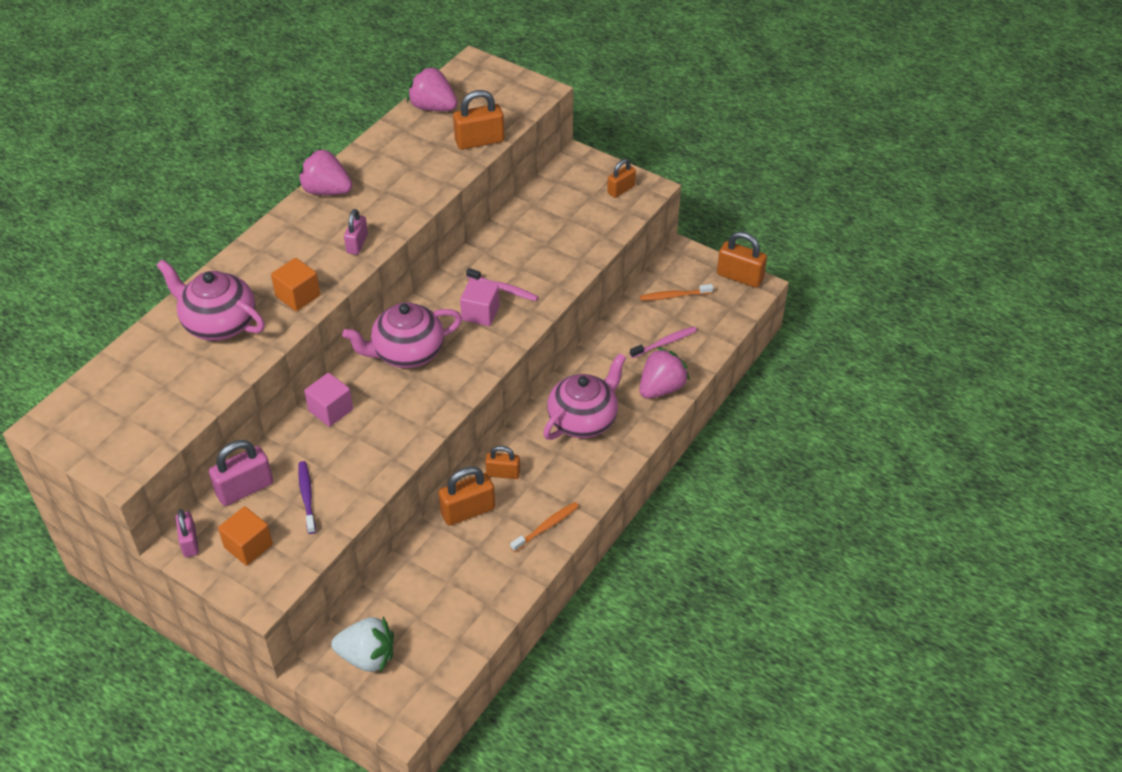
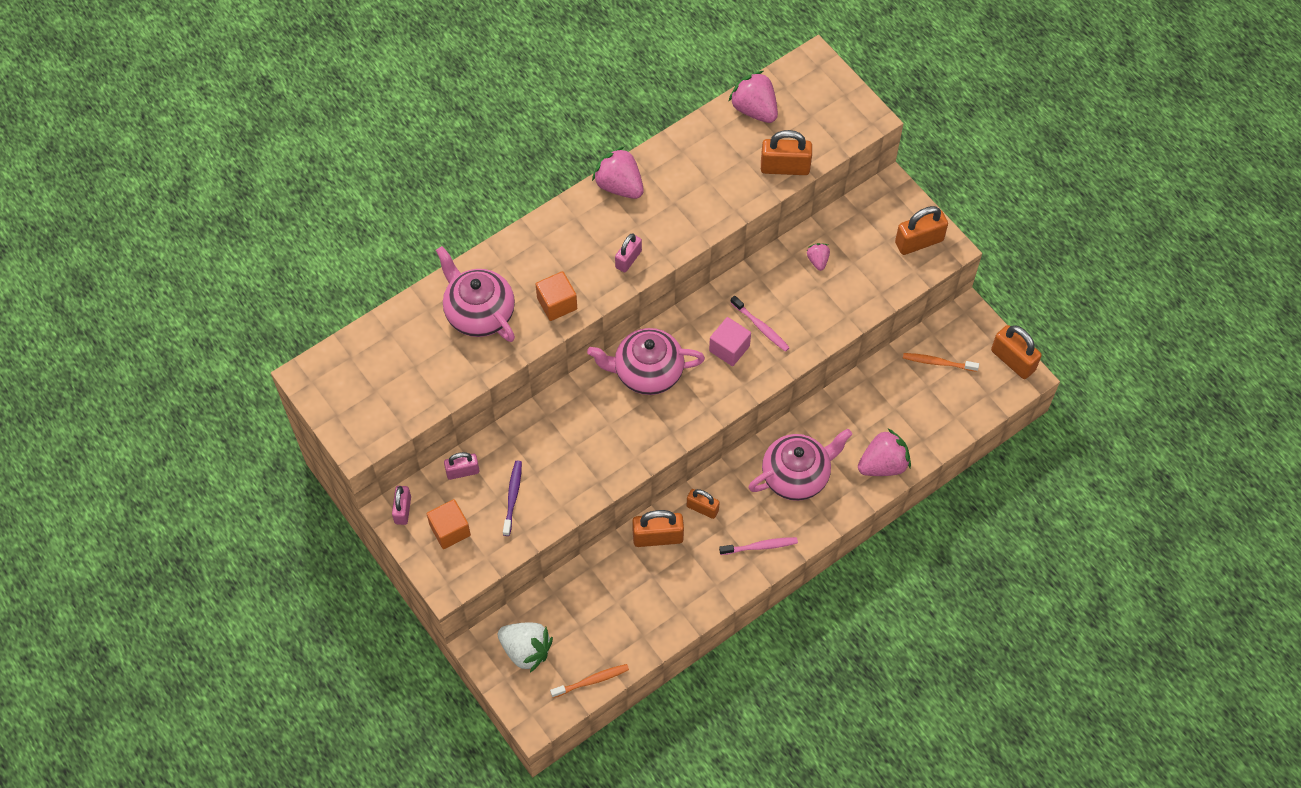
camera: 20 degrees right, 15 degrees up
pink padlock [209,440,273,506] -> pink padlock [444,452,480,480], size x0.64
pink cube [304,373,353,427] -> none
orange toothbrush [510,502,579,552] -> orange toothbrush moved to [550,664,629,698]
orange padlock [607,159,636,198] -> orange padlock [895,206,948,255], size x1.56
pink toothbrush [630,327,697,358] -> pink toothbrush moved to [719,537,798,555]
none -> pink strawberry [807,243,830,271]

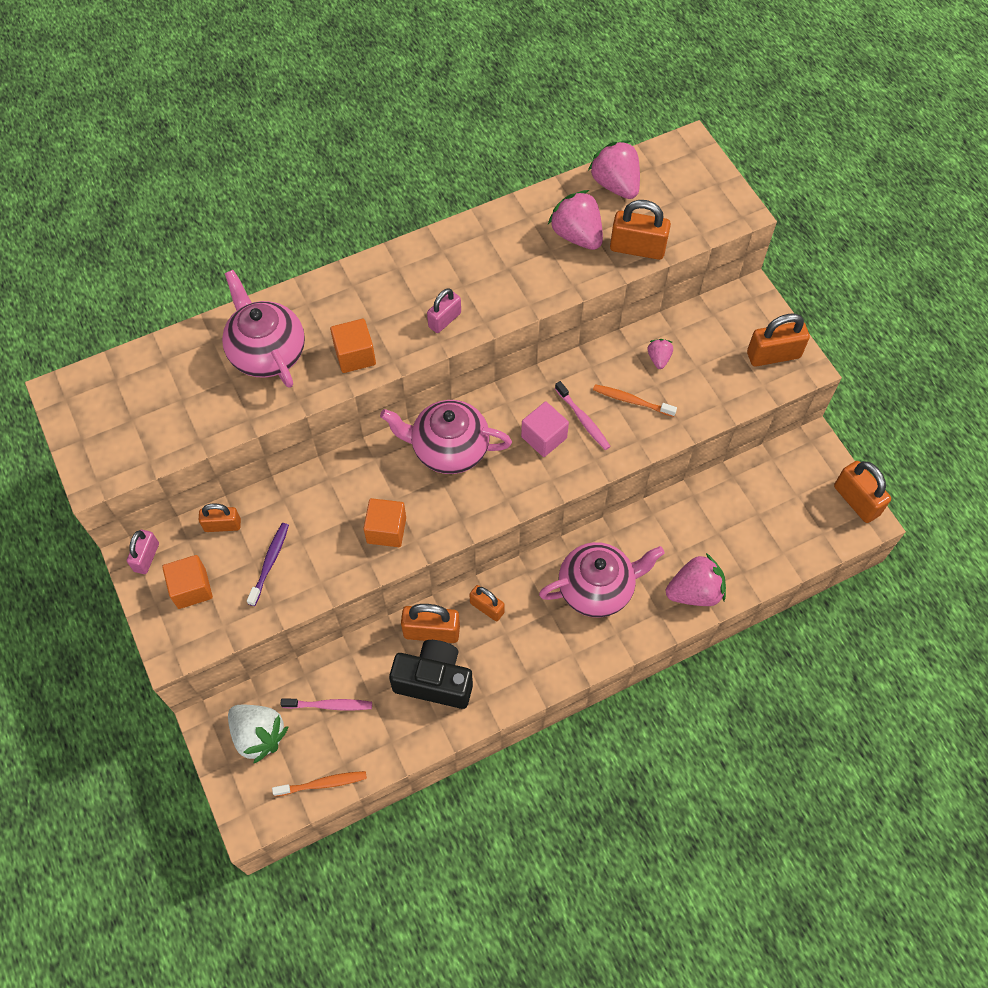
camera: 10 degrees right, 0 degrees up
pink padlock [444,452,480,480] -> orange padlock [199,504,241,532]
pink strawberry [592,146,644,199] -> pink strawberry moved to [548,190,603,250]
pink toothbrush [719,537,798,555] -> pink toothbrush moved to [281,699,372,711]
orange toothbrush [903,353,979,372] -> orange toothbrush moved to [593,384,677,417]
none -> orange cube [363,498,406,547]
none -> black camera [389,640,473,709]

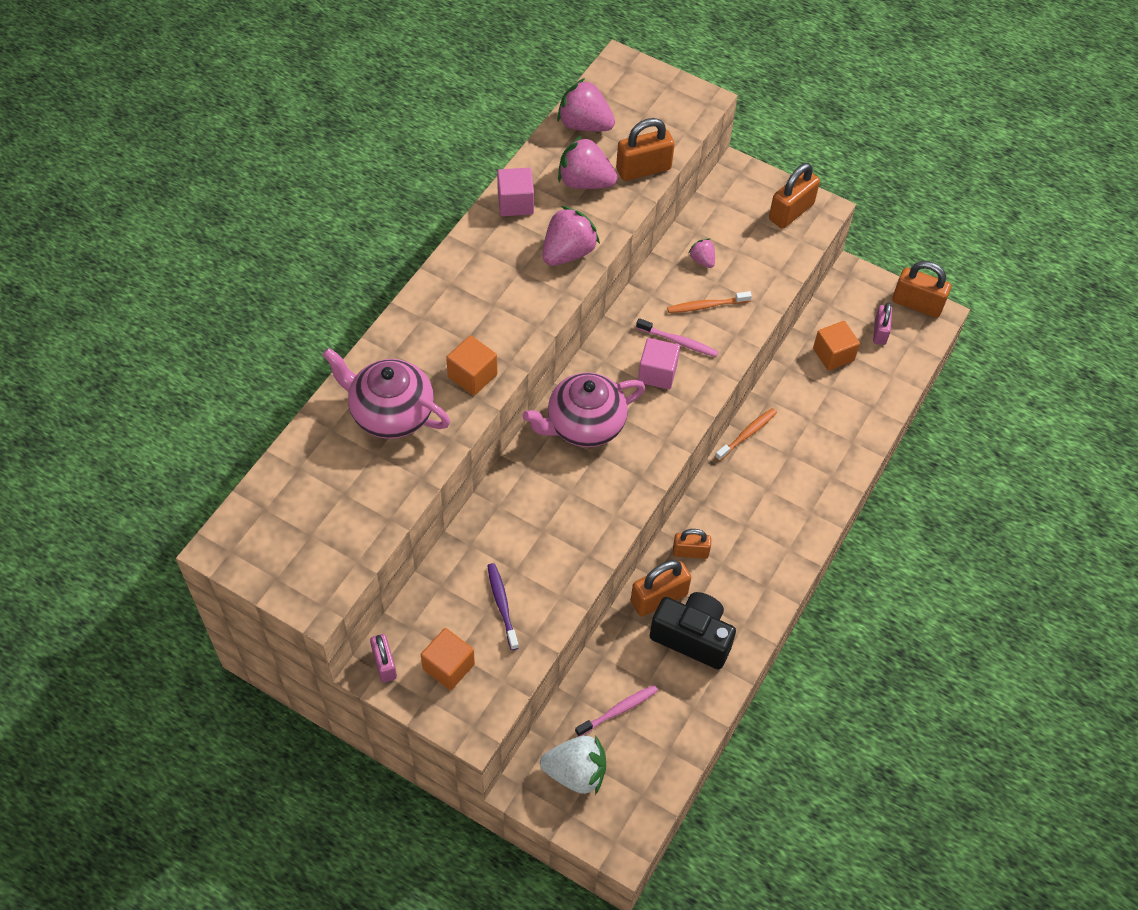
camera: 35 degrees left, 5 degrees down
orange padlock [199,504,241,532] -> none
orange toothbrush [272,771,367,796] -> orange toothbrush moved to [715,408,777,461]
orange cube [363,498,406,547] -> orange cube moved to [813,321,860,371]
black camera [389,640,473,709] -> black camera turned 45 degrees clockwise [650,592,736,669]
pink padlock [427,288,461,333] -> pink padlock moved to [873,302,892,345]
pink teapot [539,542,665,618] -> none
pink strawberry [666,553,726,606] -> pink strawberry moved to [542,206,600,266]
none -> pink cube [497,168,534,216]

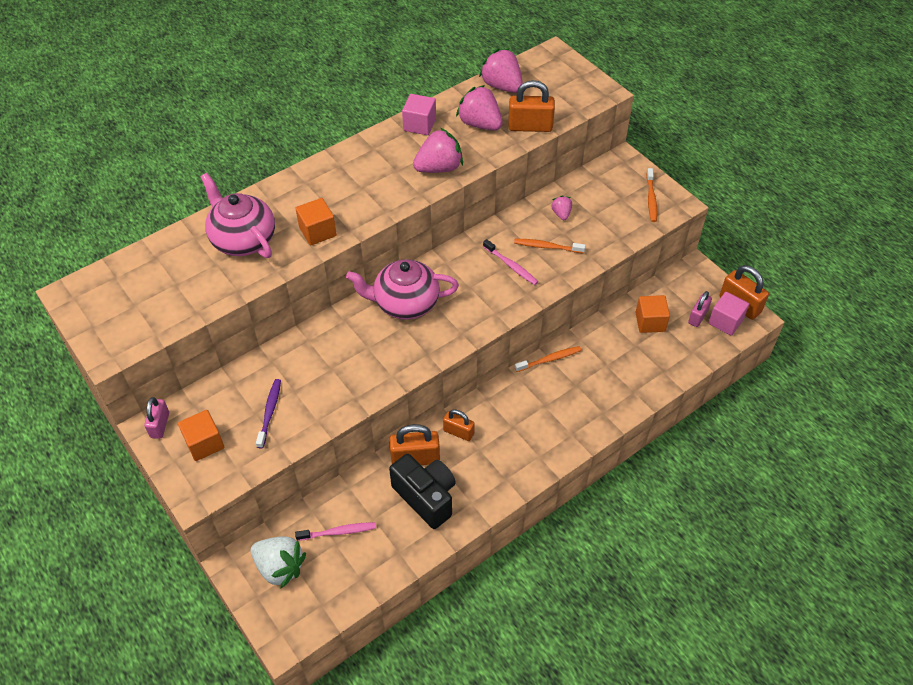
camera: 25 degrees right, 5 degrees down
pink cube [638,338,680,389] -> pink cube moved to [708,292,749,336]
orange padlock [769,163,820,229] -> orange toothbrush [646,168,657,222]

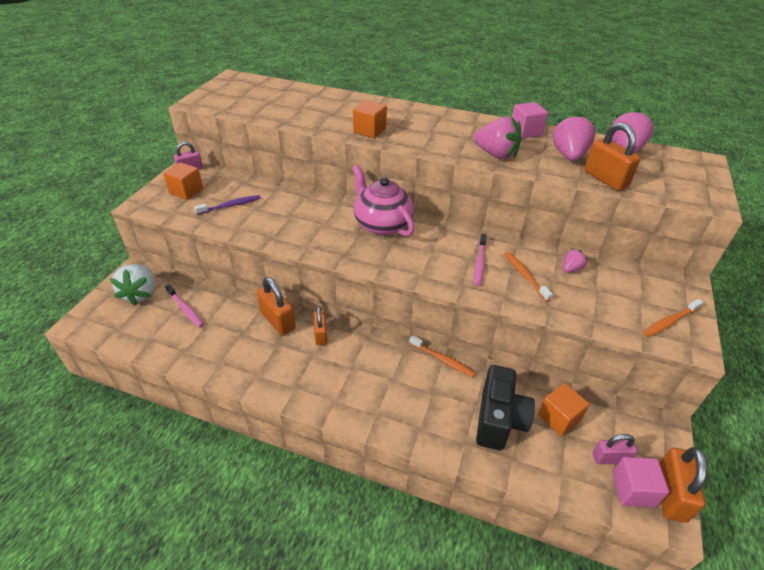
camera: 55 degrees right, 10 degrees down
pink teapot [201,173,275,258] -> none
black camera [389,454,456,529] -> black camera moved to [476,365,535,451]

